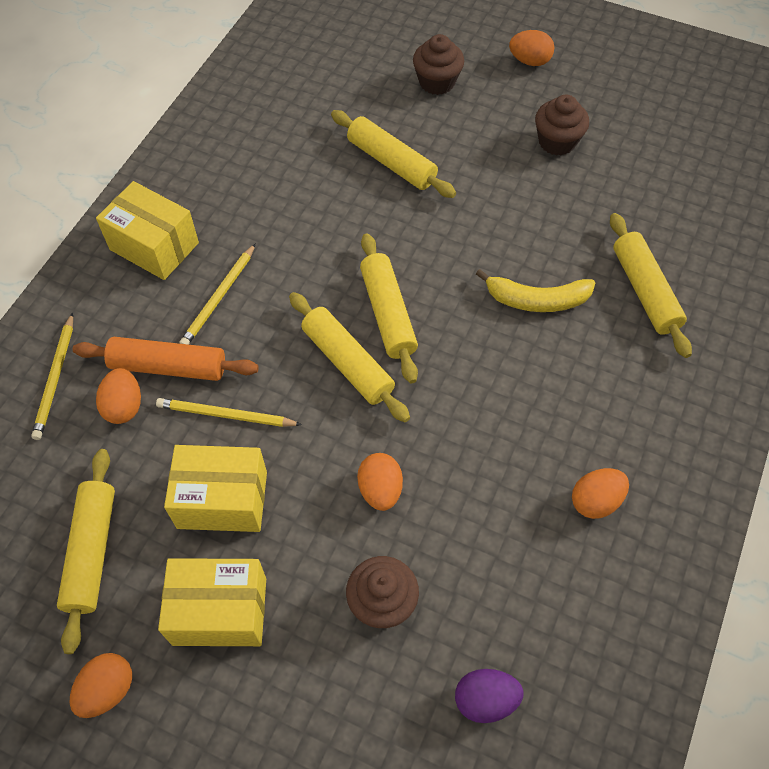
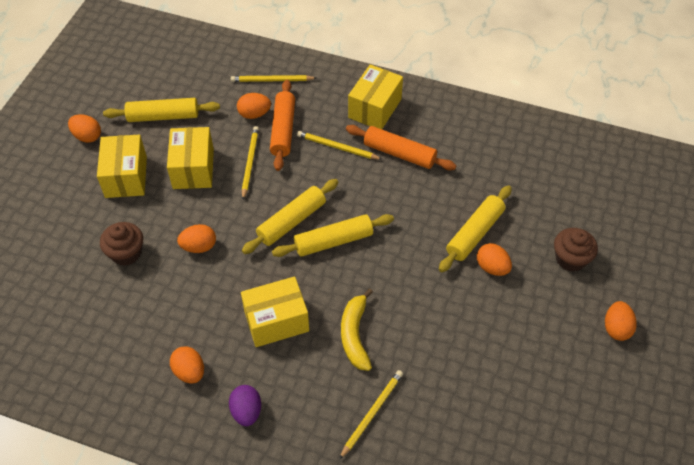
camera: 85 degrees right, 5 degrees down
purple egg [455,669,523,723] -> purple egg moved to [229,385,261,426]
brown cupcake [535,95,589,156] -> none
yellow rolling pin [610,213,692,358] -> yellow pencil [339,370,403,460]
none -> yellow box [241,276,309,347]
none -> orange rolling pin [346,125,456,170]
none -> orange egg [477,243,512,276]

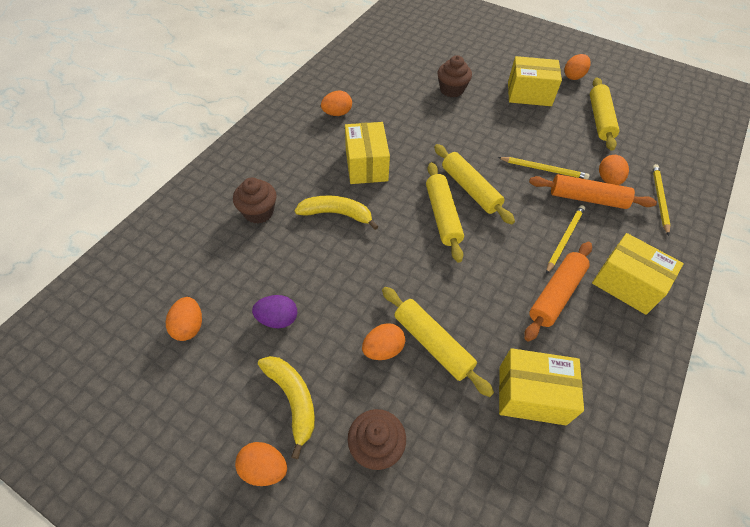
camera: 100 degrees right, 0 degrees up
yellow box [167,127,214,189] -> yellow box moved to [499,348,584,425]
orange egg [177,224,216,253] -> orange egg moved to [166,297,202,341]
purple egg [229,385,261,426] -> purple egg moved to [252,295,297,328]
yellow pencil [339,370,403,460] -> brown cupcake [233,178,277,224]
none -> yellow banana [258,356,315,459]

